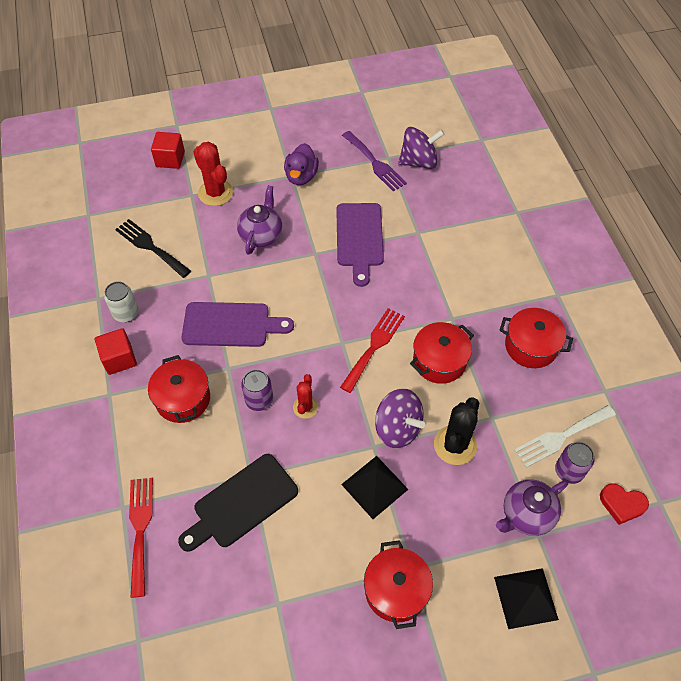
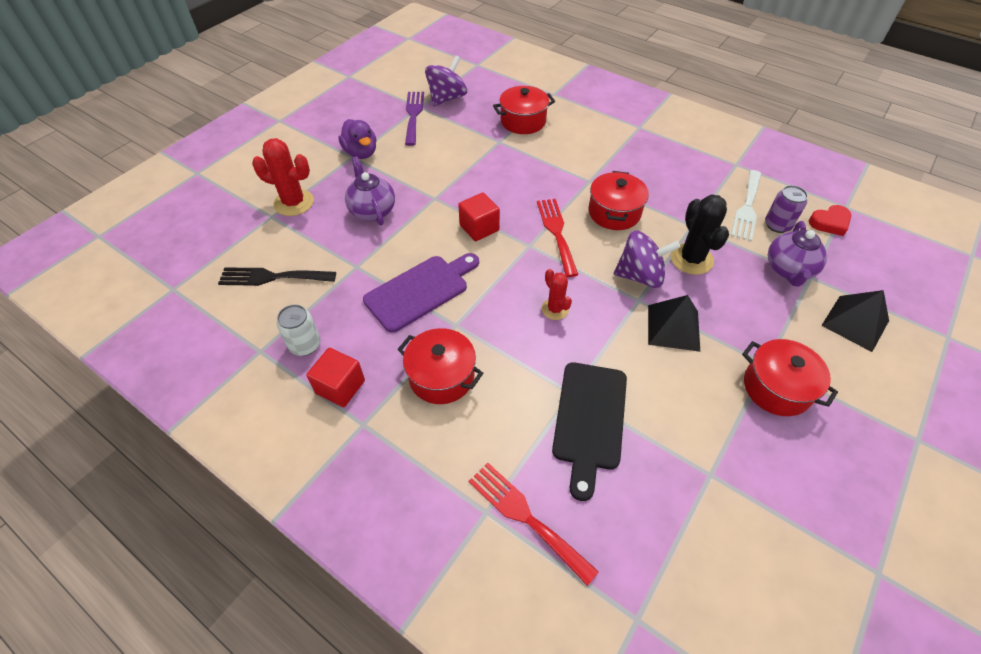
camera: 40 degrees left, 5 degrees down
red cube [151,132,185,169] -> red cube moved to [458,192,500,241]
purple can [241,369,273,411] -> none
purple cutting board [336,203,384,287] -> none
purple fork [342,131,407,191] -> purple fork turned 105 degrees counterclockwise [405,92,424,146]
red pot [499,308,573,368] -> red pot moved to [493,86,555,134]

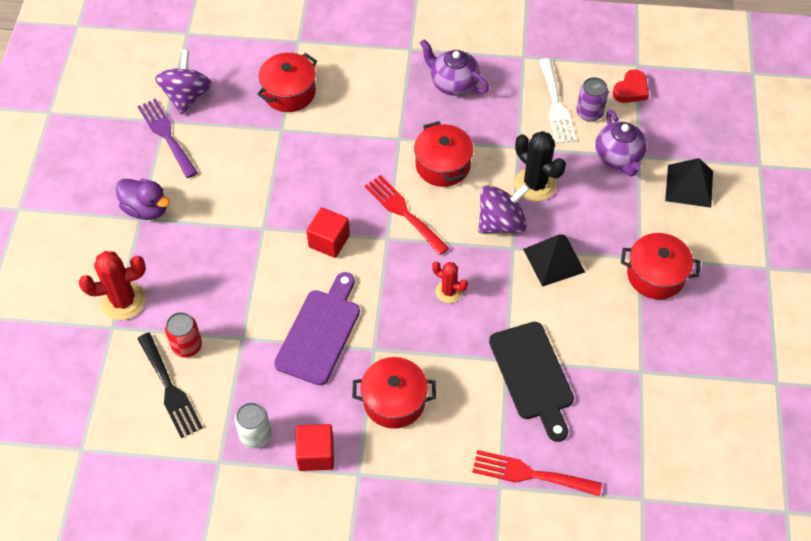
camera: 30 degrees left, 5 degrees up
black fork [218,267,336,286] -> black fork turned 90 degrees counterclockwise [137,333,203,438]
purple teapot [345,156,395,226] -> purple teapot moved to [420,39,489,96]
none -> red can [165,312,202,358]

